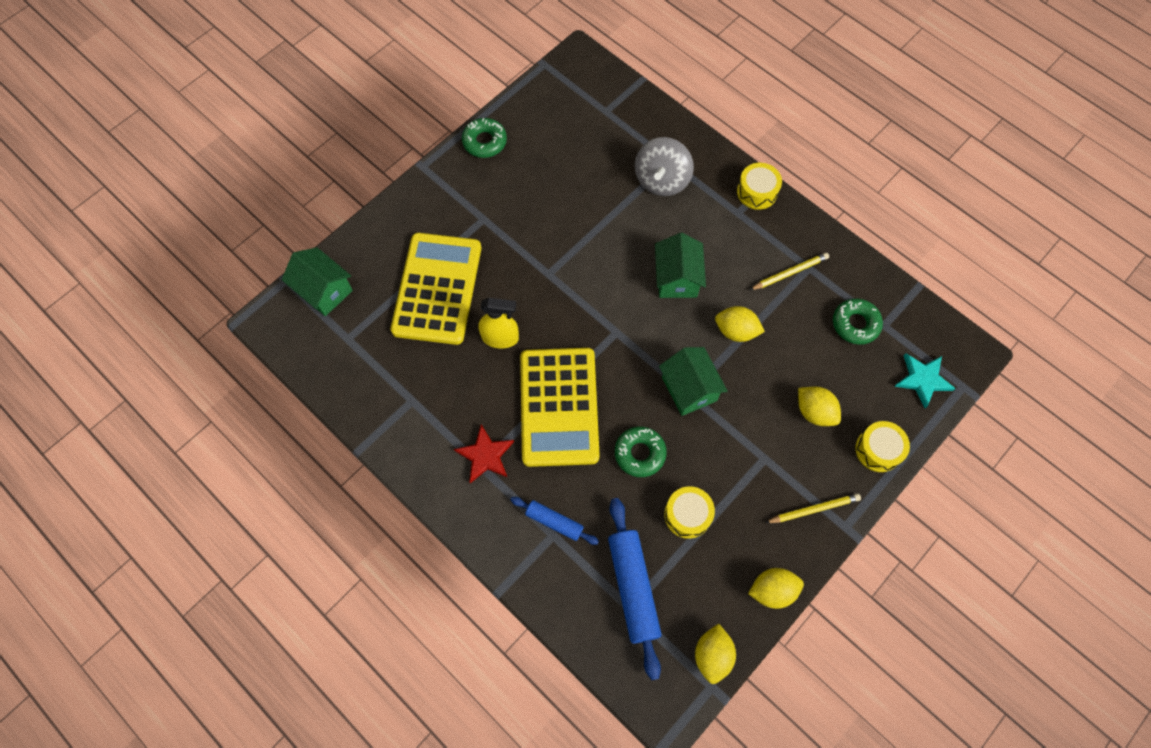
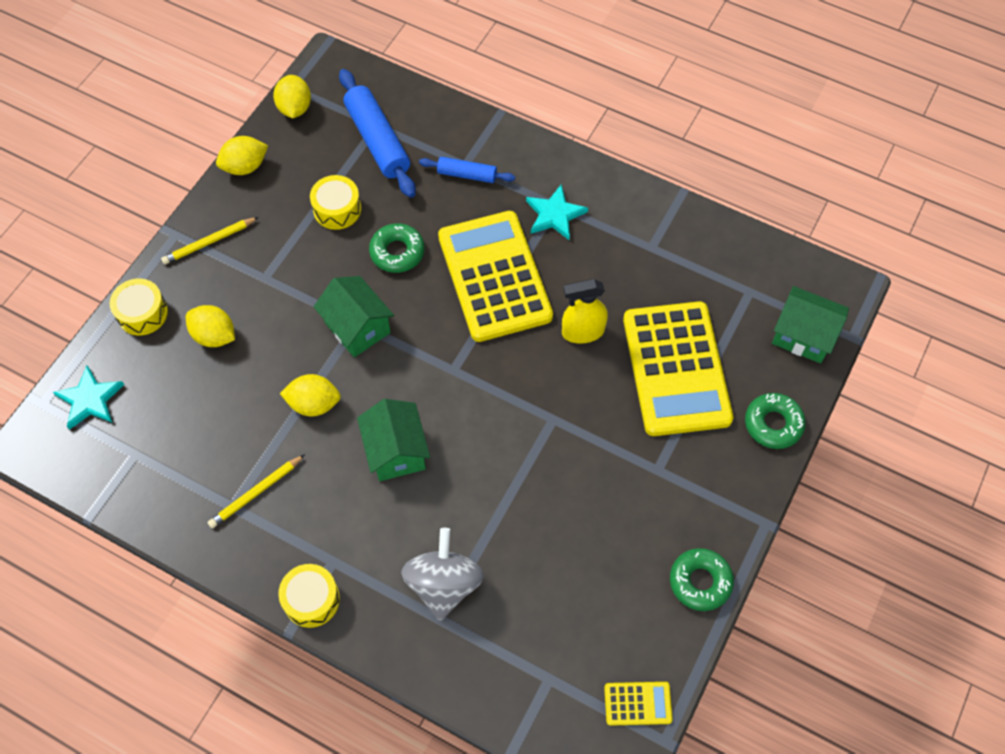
camera: 165 degrees right, 5 degrees down
red star [454,425,514,483] -> turquoise star [526,184,588,240]
green donut [833,299,883,345] -> green donut moved to [745,393,806,449]
none -> yellow calculator [604,682,673,726]

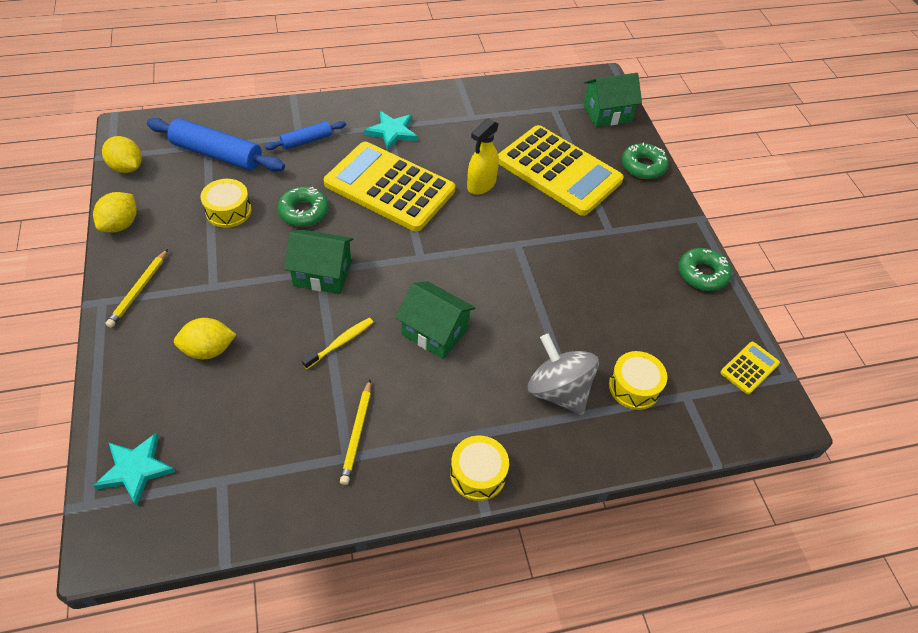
camera: 45 degrees left, 10 degrees down
yellow drum [110,279,168,336] -> yellow drum moved to [609,351,667,410]
yellow lemon [280,374,341,416] -> yellow toothbrush [302,318,373,369]

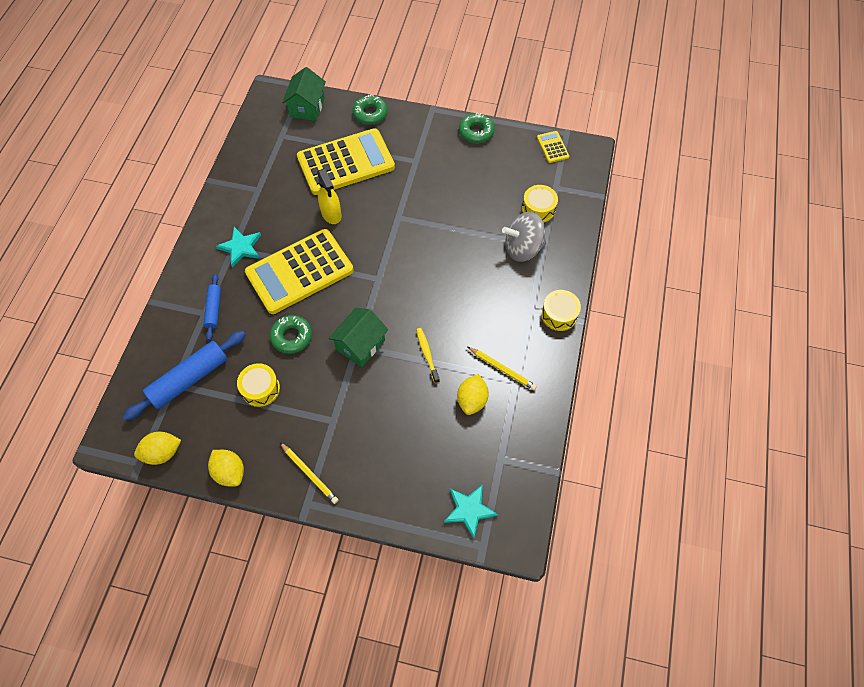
camera: 60 degrees left, 10 degrees up
yellow lemon [174,318,236,359] -> yellow lemon moved to [457,374,489,415]
green house [395,281,475,359] -> none

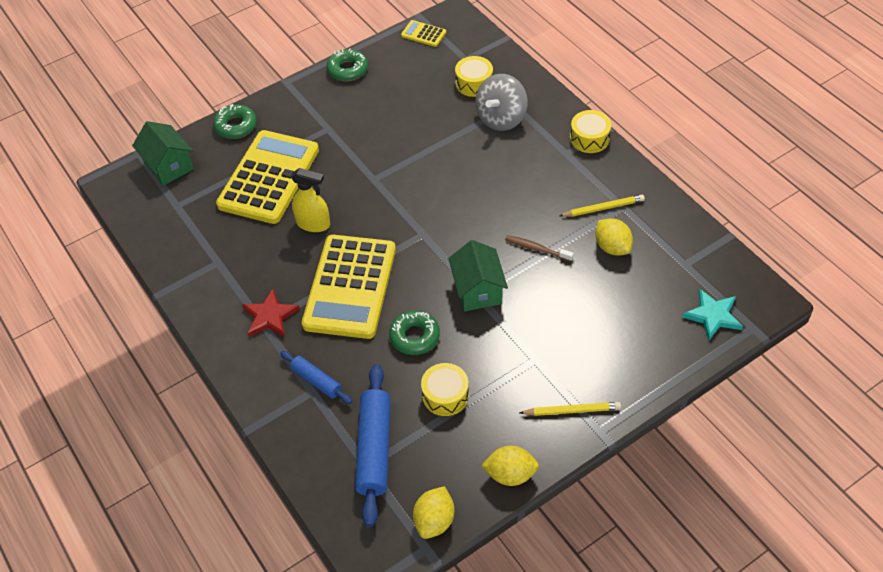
camera: 45 degrees left, 10 degrees down
turquoise star [216,227,261,267] -> red star [242,289,300,337]
yellow toothbrush [416,328,440,383] -> brown toothbrush [505,235,574,262]

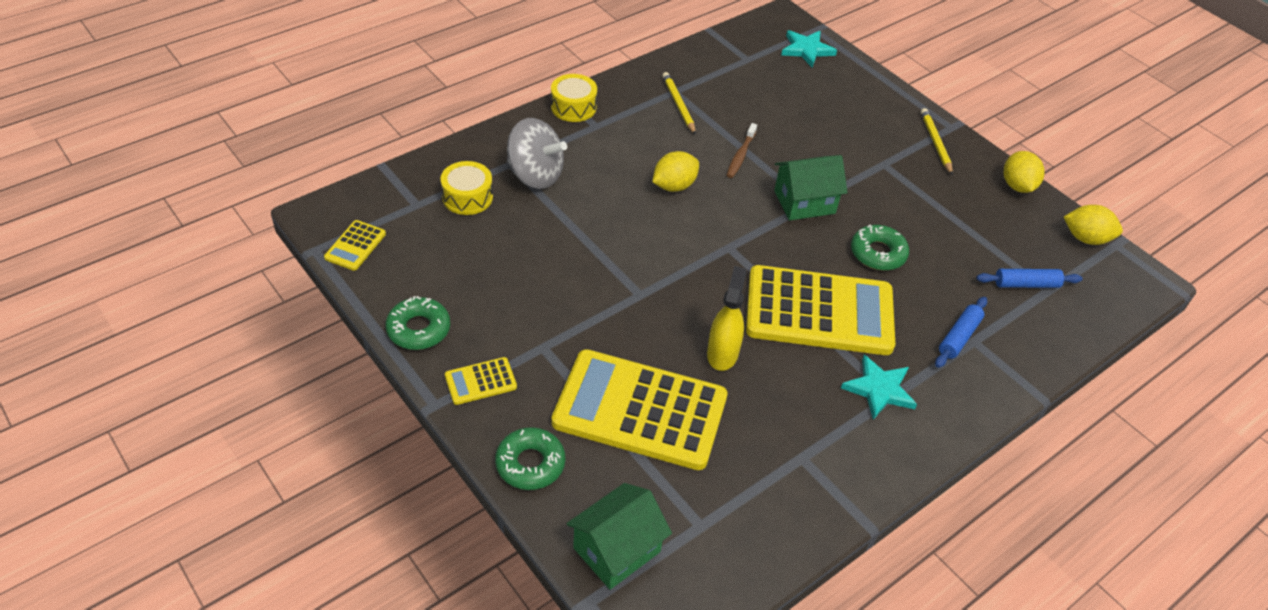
camera: 100 degrees left, 5 degrees down
red star [242,289,300,337] -> turquoise star [841,355,917,420]
blue rolling pin [355,364,390,527] -> blue rolling pin [976,269,1082,288], size x0.56
yellow drum [421,363,469,416] -> none
yellow lemon [596,218,633,256] -> yellow lemon moved to [652,151,699,192]
none -> yellow calculator [445,357,517,405]

